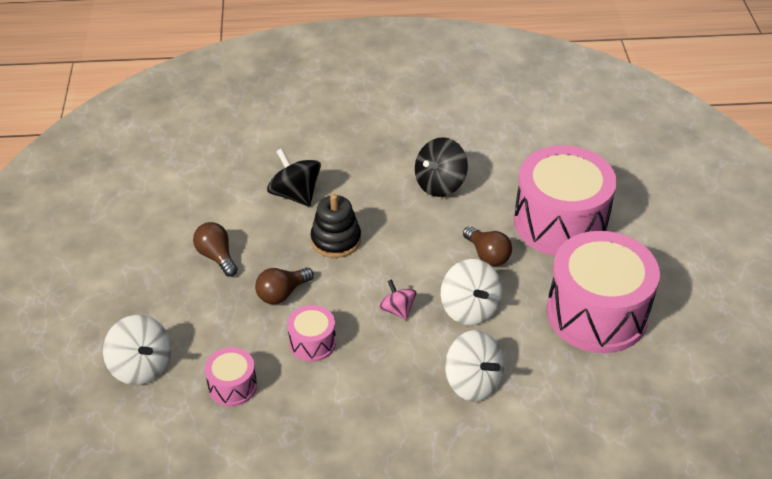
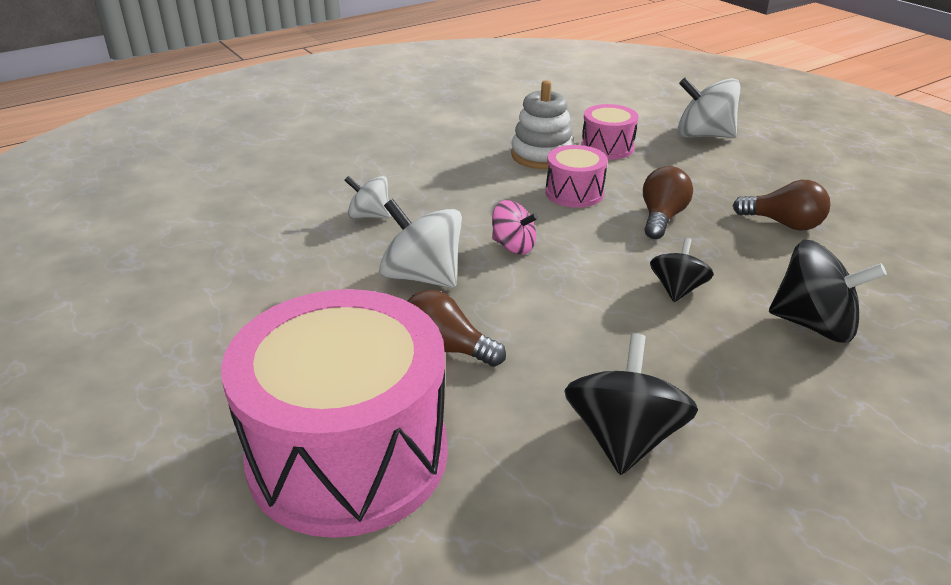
camera: 150 degrees right, 10 degrees down
black stacking toy [311,194,361,258] -> black spinning top [650,238,714,302]
white spinning top [445,330,504,401] -> white spinning top [344,176,391,219], size x0.61
pink drum [547,231,660,353] -> none
none -> white stacking toy [511,80,575,169]

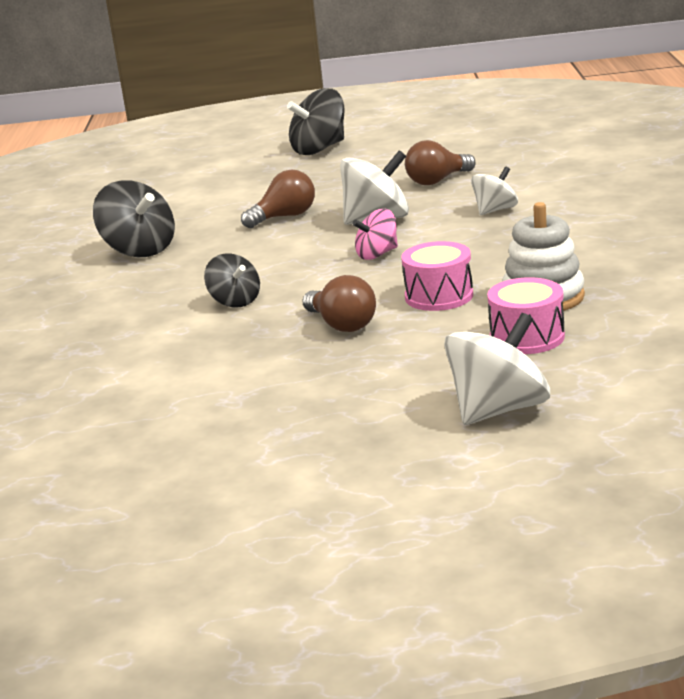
camera: 125 degrees right, 10 degrees down
pink drum [221,289,448,538] -> none
brown light bulb [733,180,830,231] -> brown light bulb moved to [405,140,476,185]
black spinning top [769,240,887,343] -> black spinning top moved to [287,88,345,155]

